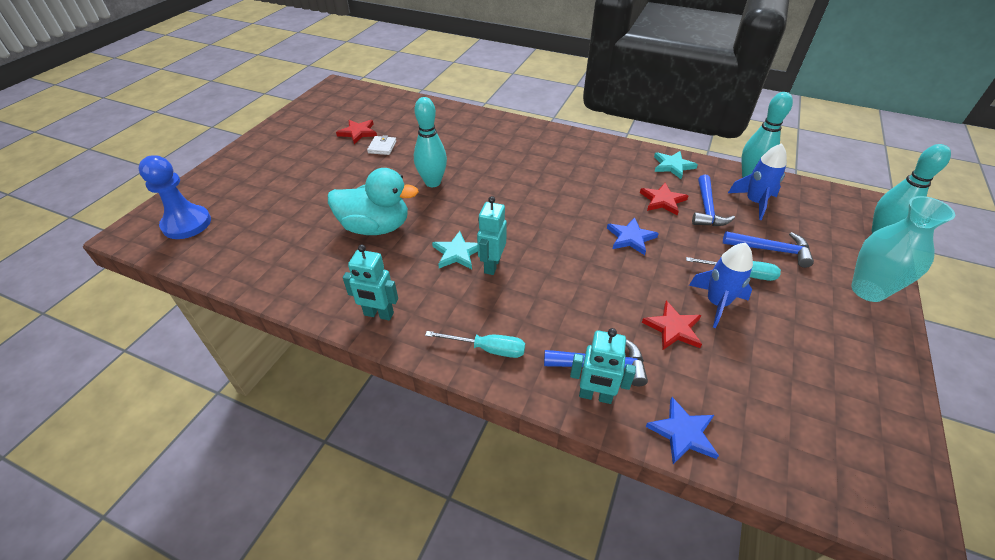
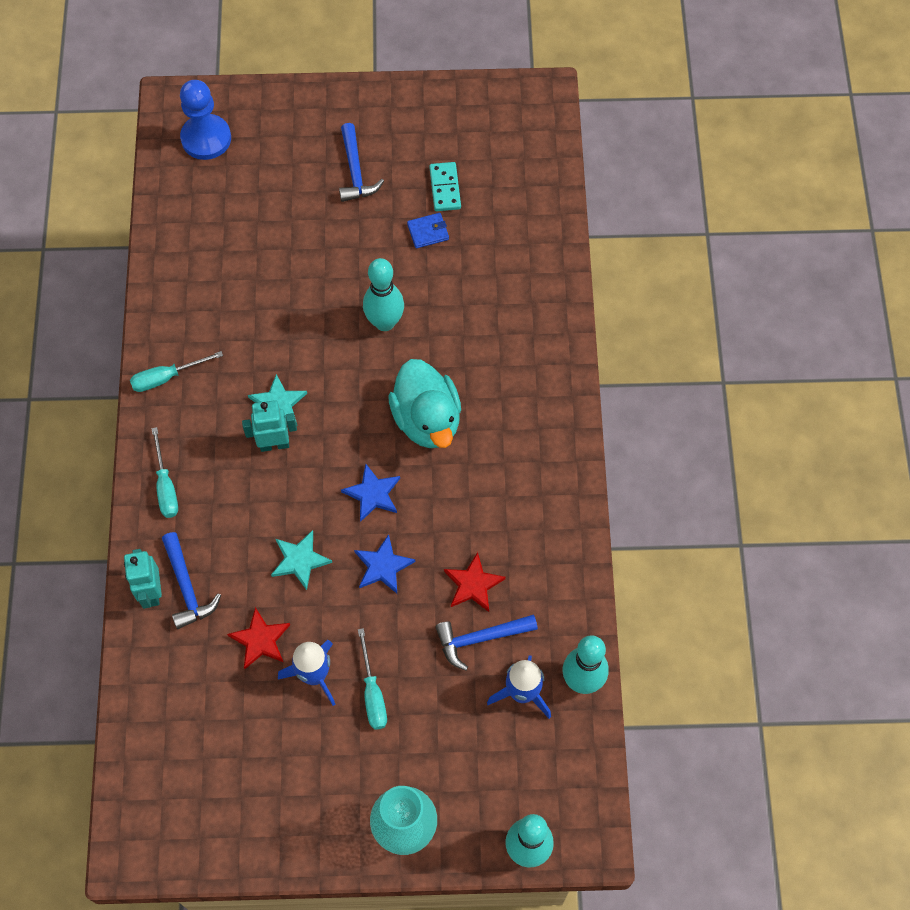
camera: 65 degrees right, 20 degrees up
turquoise duck [328,168,419,235] -> turquoise duck moved to [388,359,461,448]
red star [336,120,377,144] -> turquoise domino [429,162,461,211]
turquoise robot [343,244,398,320] -> turquoise screwdriver [130,351,223,392]
white wallet [367,135,396,155] -> blue wallet [407,213,449,248]
blue star [646,397,719,464] -> blue star moved to [341,464,400,522]
turquoise star [654,151,698,179] -> turquoise star moved to [271,530,332,590]
blue hammer [723,231,814,268] -> blue hammer moved to [339,123,384,202]

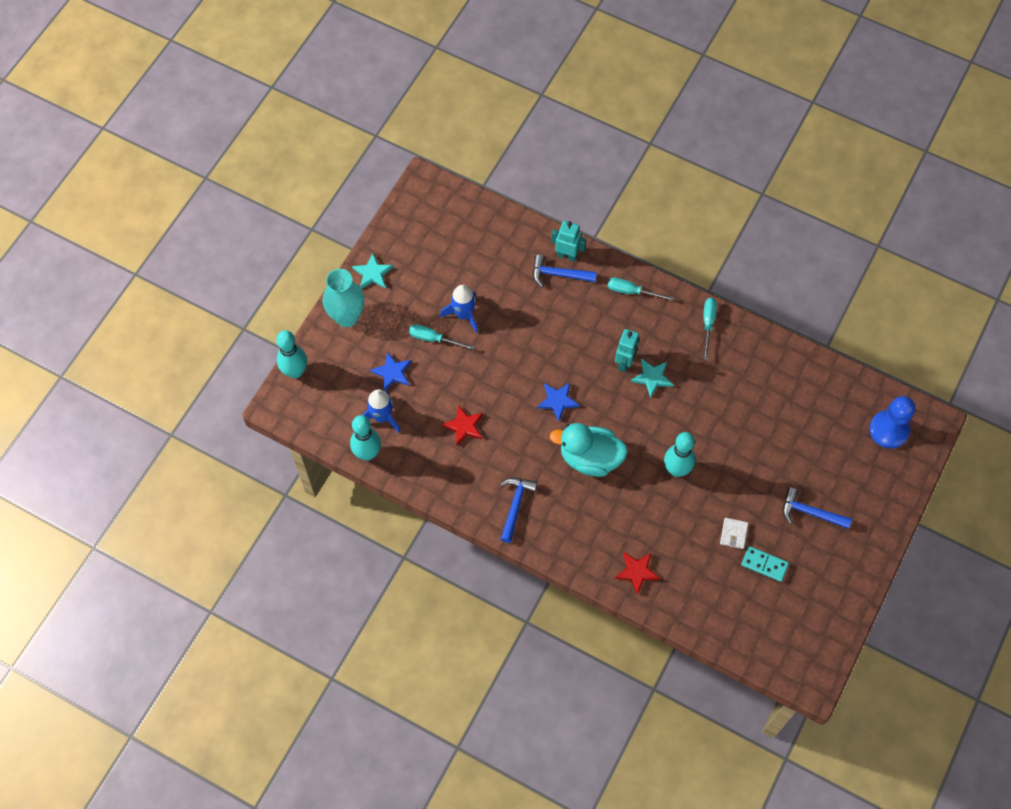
camera: 120 degrees right, 0 degrees up
red star [227,607,290,669] -> red star moved to [615,552,660,595]
turquoise star [271,530,332,590] -> turquoise star moved to [352,253,394,289]
blue star [354,534,415,593] -> blue star moved to [370,352,412,391]
blue wallet [407,213,449,248] -> white wallet [720,518,748,549]
blue hammer [435,615,538,671] -> blue hammer moved to [500,477,538,543]

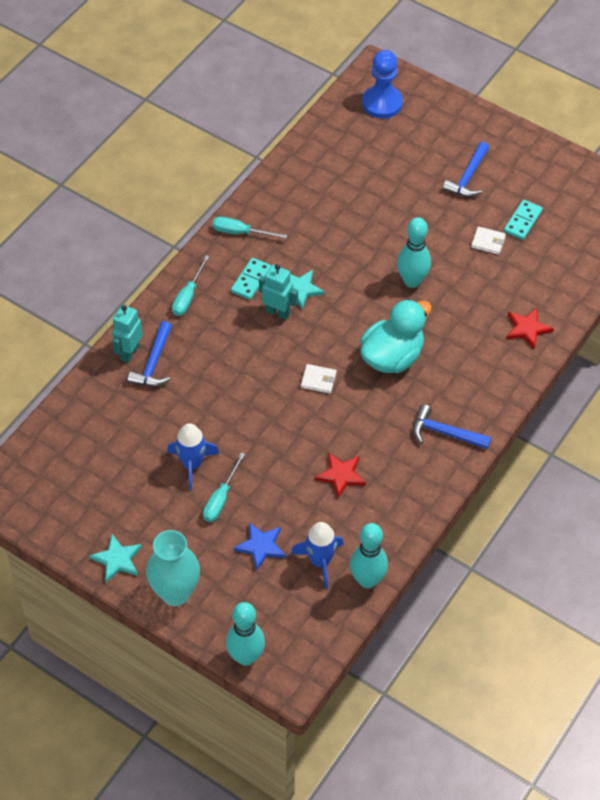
camera: 85 degrees left, 10 degrees down
blue star [537,383,580,421] -> white wallet [301,364,337,394]
turquoise duck [549,423,628,477] -> turquoise duck turned 150 degrees counterclockwise [360,299,432,373]
none -> turquoise domino [231,258,271,300]

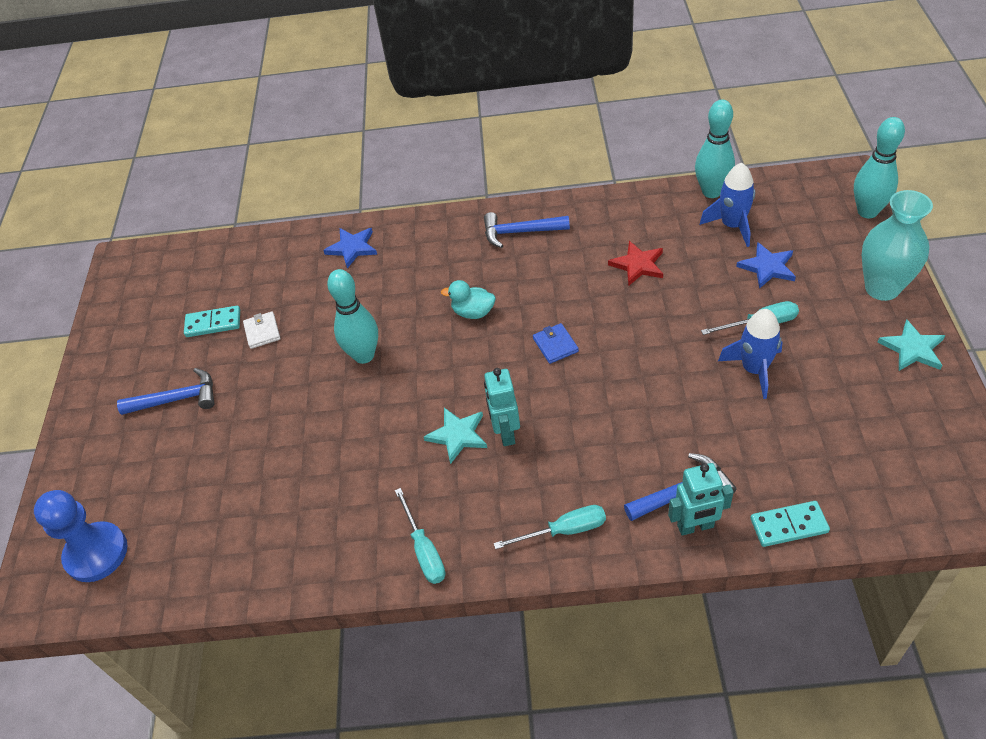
camera: 120 degrees left, 5 degrees down
turquoise domino [231,258,271,300] -> turquoise domino moved to [750,501,830,547]
white wallet [301,364,337,394] -> blue wallet [533,323,579,364]
turquoise duck [360,299,432,373] -> turquoise duck [441,280,496,319], size x0.52
blue hammer [413,404,491,449] -> blue hammer turned 105 degrees clockwise [484,212,570,248]
red star [506,308,554,349] -> blue star [323,228,377,269]

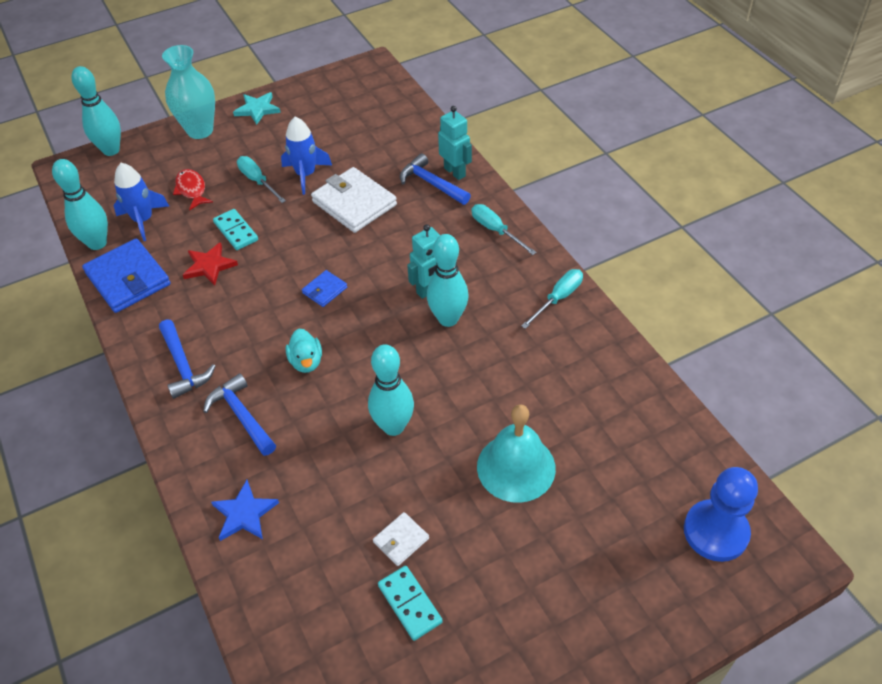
camera: 120 degrees left, 0 degrees up
blue hammer [117,368,214,415] -> blue hammer moved to [203,373,276,456]
turquoise star [424,408,487,464] -> turquoise bowling pin [427,234,469,327]
blue star [736,242,796,289] -> red fish [173,169,213,210]
turquoise domino [750,501,830,547] -> turquoise domino moved to [213,209,258,250]
none -> blue wallet [82,239,171,313]
none -> white wallet [311,167,397,233]
none -> turquoise bell [477,404,556,503]

